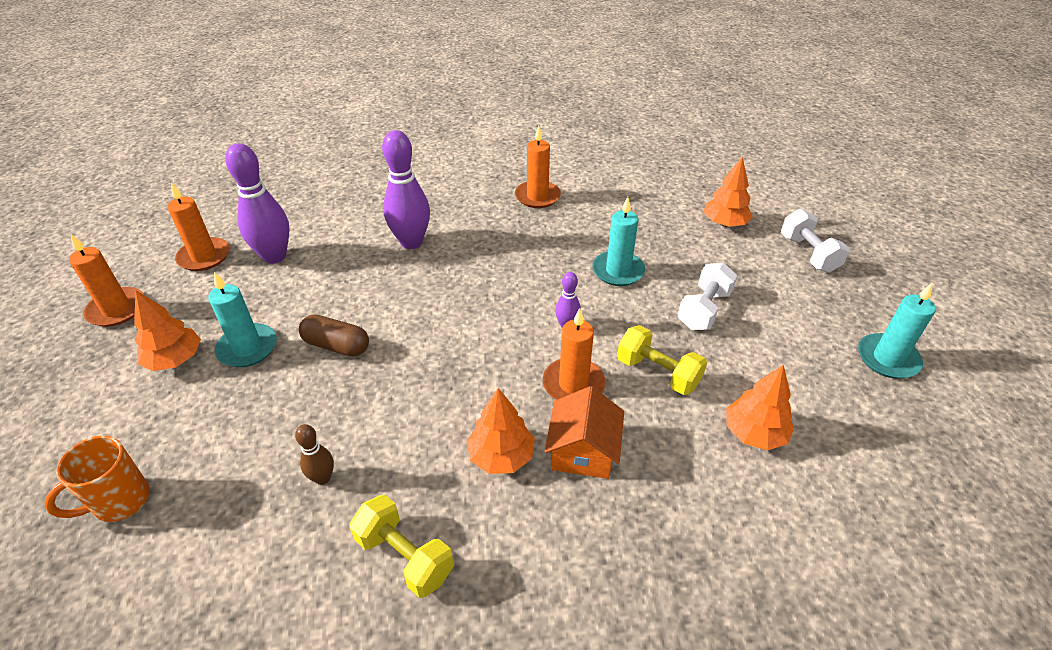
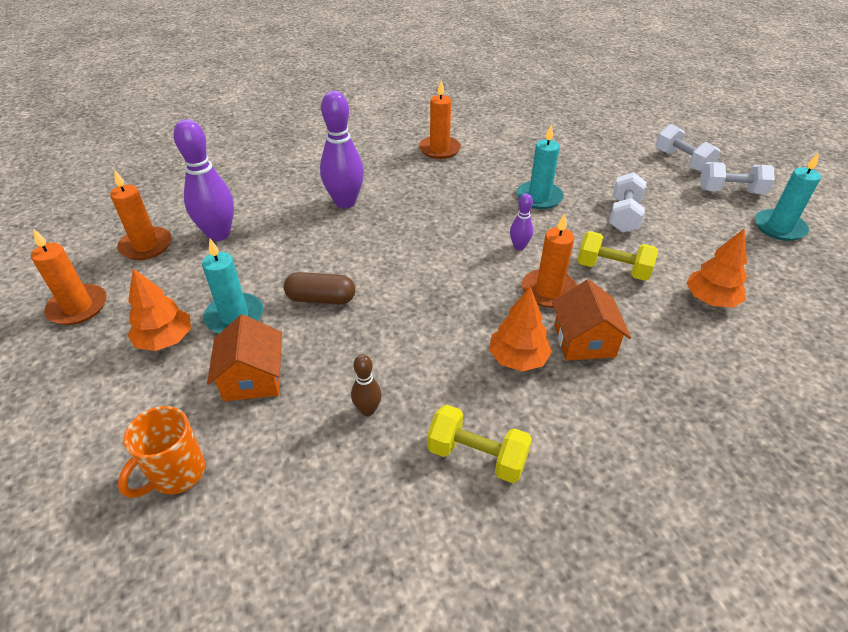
camera: 15 degrees left, 0 degrees up
orange tree [704,157,753,227] -> none
none -> orange house [207,315,282,401]
none -> white dumbbell [700,162,775,194]

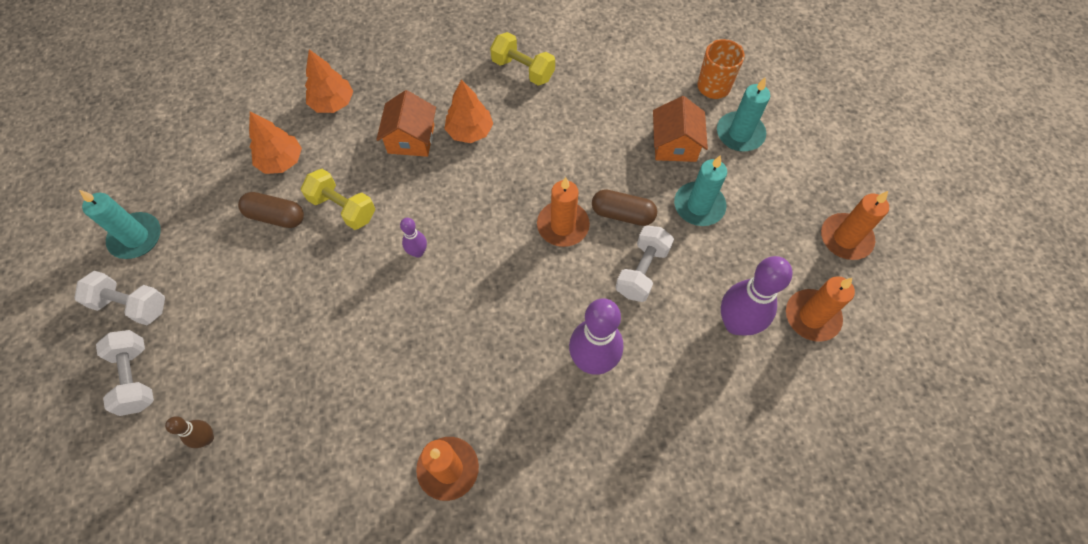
camera: 170 degrees left, 20 degrees up
orange tree [128,268,191,351] -> orange tree moved to [305,49,354,113]
brown bowling pin [351,354,382,416] -> brown bowling pin moved to [165,416,214,448]
turquoise candle [517,124,564,209] -> turquoise candle moved to [717,78,770,151]
orange candle [522,213,577,308] -> orange candle moved to [537,177,590,247]
white dumbbell [609,172,646,232] -> white dumbbell moved to [616,226,674,302]
none -> brown capsule [238,192,304,228]

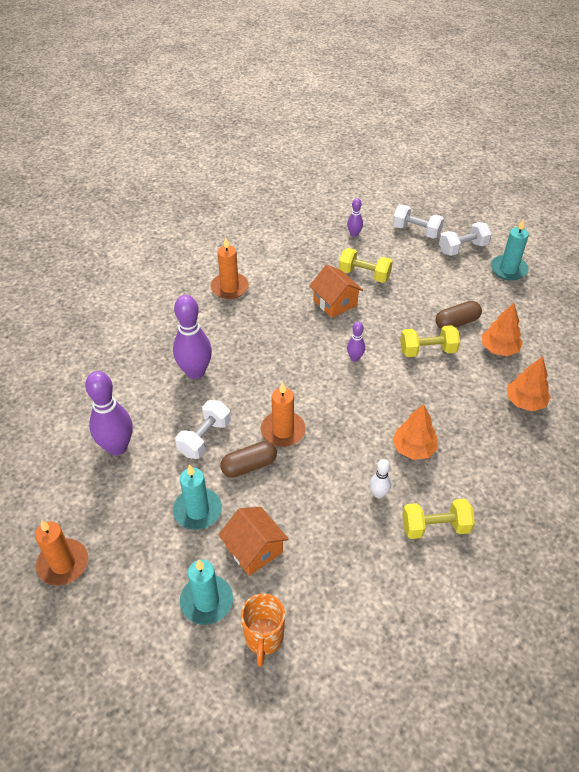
camera: 140 degrees right, 15 degrees down
brown bowling pin [165,416,214,448] -> purple bowling pin [347,198,363,237]
orange house [376,90,436,157] -> orange house moved to [310,265,363,318]
white dumbbell [616,226,674,302] -> white dumbbell turned 45 degrees clockwise [175,400,231,459]
orange candle [786,276,855,342] -> none
none -> yellow dumbbell [339,248,393,283]
none -> white bowling pin [370,459,391,498]

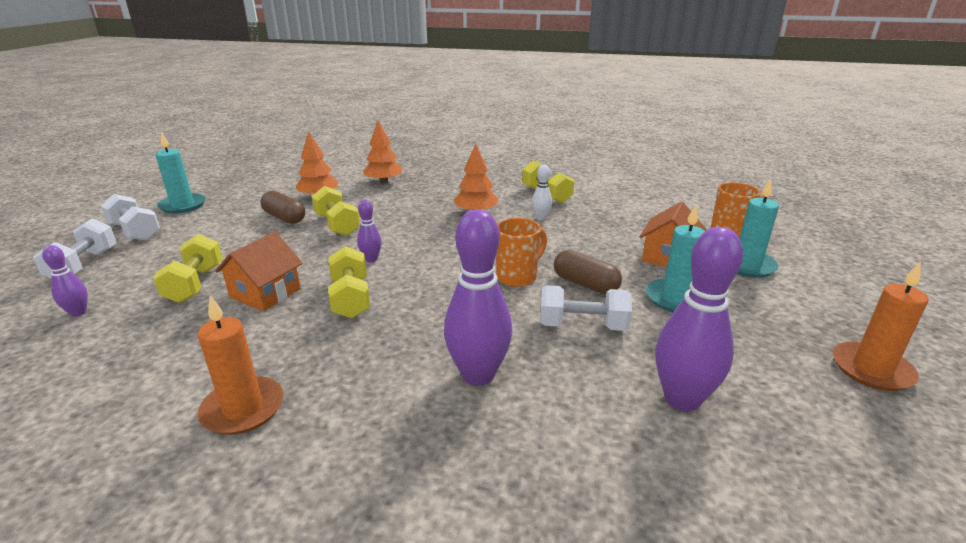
camera: 115 degrees left, 20 degrees down
orange candle [261,382,306,447] -> orange mug [496,218,547,287]
none -> yellow dumbbell [328,246,370,318]

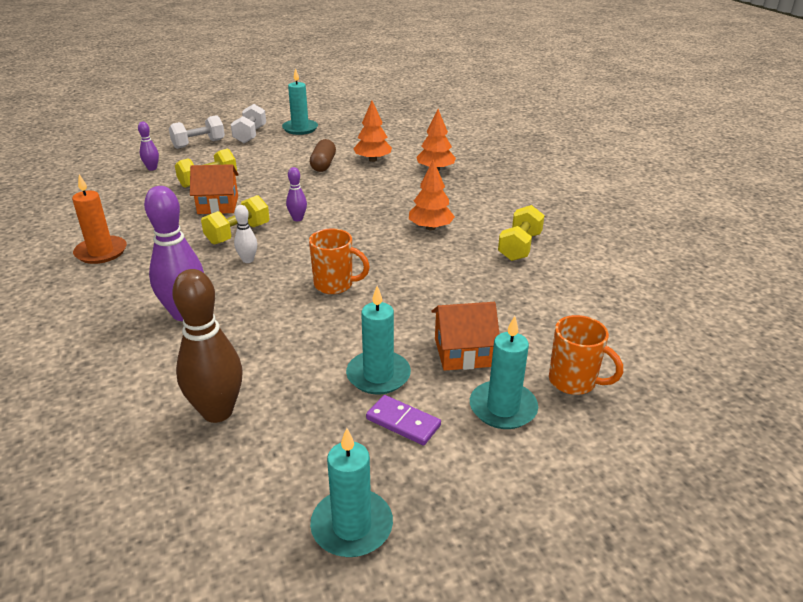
camera: 55 degrees right, 5 degrees up
yellow dumbbell [312,186,360,236] -> none
white bowling pin [532,165,552,220] -> white bowling pin moved to [234,205,257,263]
white dumbbell [540,285,632,331] -> none
brown capsule [554,250,622,294] -> none
purple bowling pin [655,227,743,412] -> brown bowling pin [172,269,243,423]
orange candle [833,262,928,391] -> turquoise candle [310,428,393,557]
none -> purple domino [366,395,441,445]

